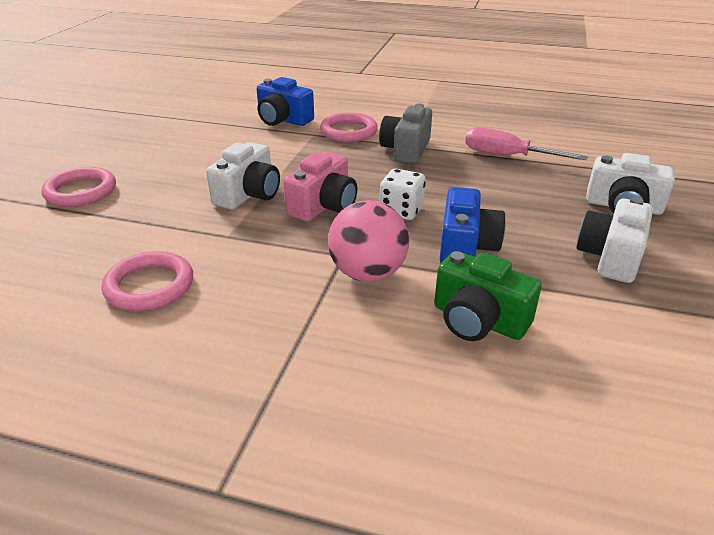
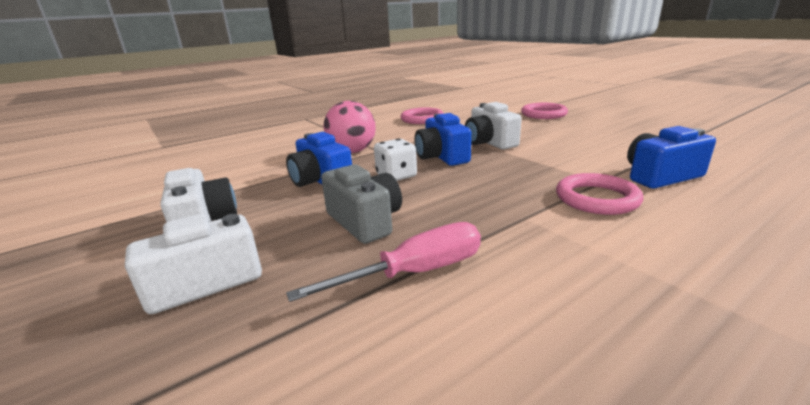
camera: 130 degrees right, 10 degrees down
pink camera [284,152,357,222] -> blue camera [415,113,471,166]
grey camera [379,104,432,164] -> grey camera moved to [321,164,402,244]
green camera [434,251,542,341] -> none

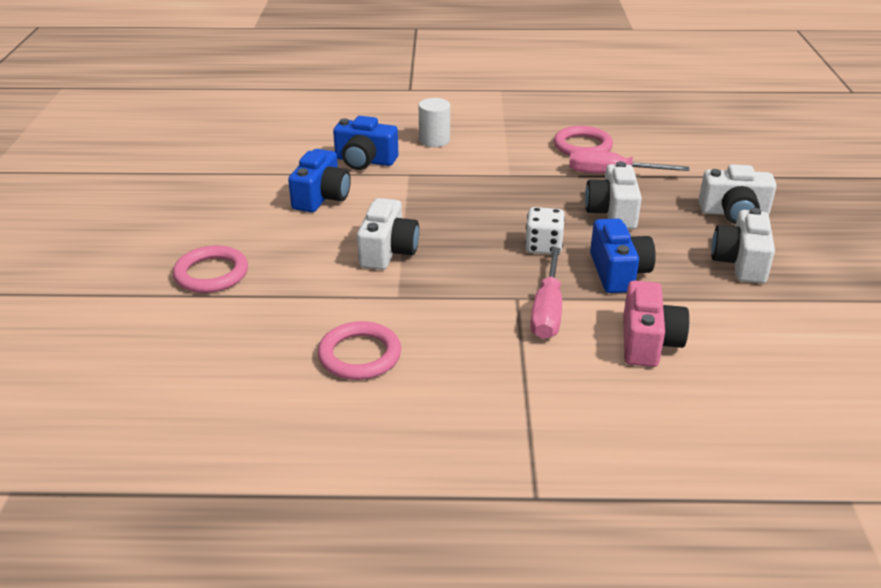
camera: 145 degrees left, 10 degrees up
grey camera [321,164,402,244] -> white camera [585,161,642,229]
pink ball [324,101,376,153] -> pink screwdriver [530,247,562,339]
blue camera [415,113,471,166] -> blue camera moved to [288,149,351,212]
pink ring [556,173,643,215] -> pink ring moved to [554,126,613,156]
none -> white cylinder [419,98,450,147]
none -> pink camera [624,281,689,367]

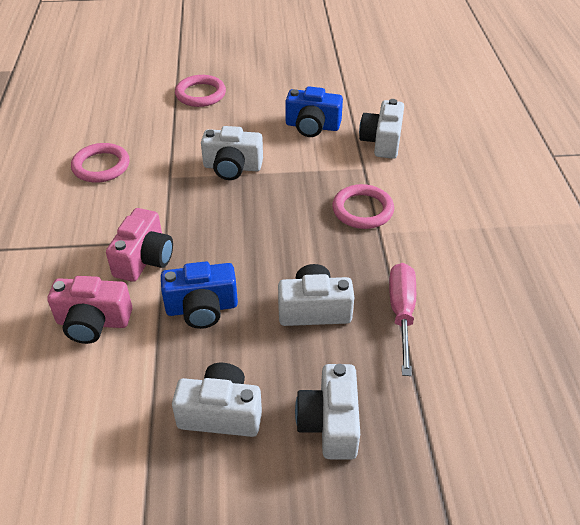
camera: 85 degrees right, 10 degrees up
blue camera [333,116,398,170] -> white camera [359,99,404,159]
white cylinder [419,98,450,147] -> none
white dice [525,207,565,255] -> none
pink screwdriver [530,247,562,339] -> pink camera [106,208,173,282]
pink ring [554,126,613,156] -> pink ring moved to [332,184,394,229]

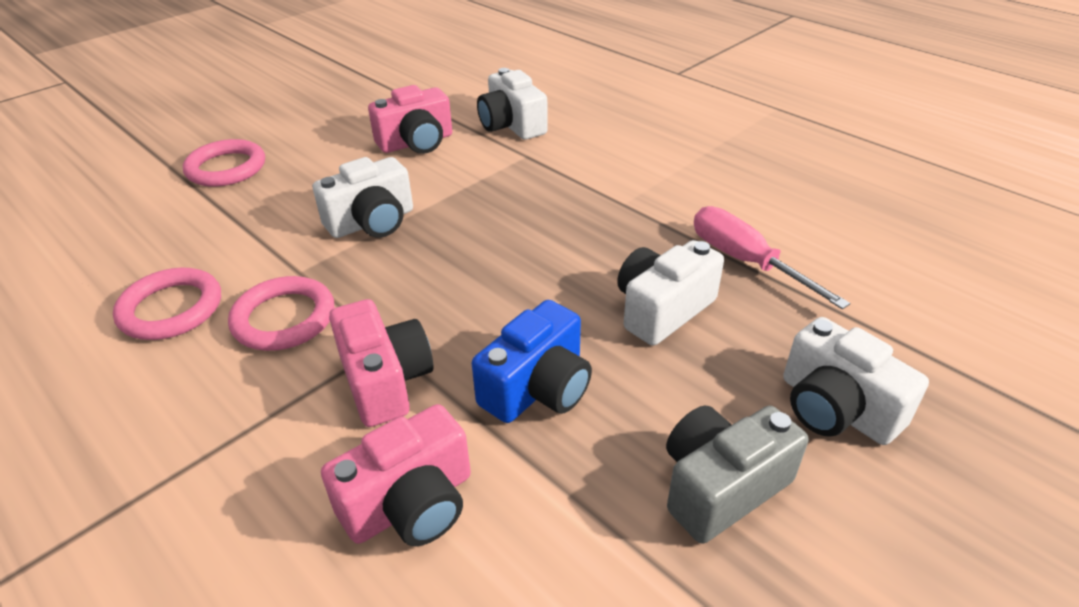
camera: 40 degrees left, 5 degrees down
white camera [172,363,262,437] -> grey camera [666,405,808,544]
blue camera [285,86,343,137] -> pink camera [368,85,452,154]
pink ring [332,184,394,229] -> pink ring moved to [228,276,334,351]

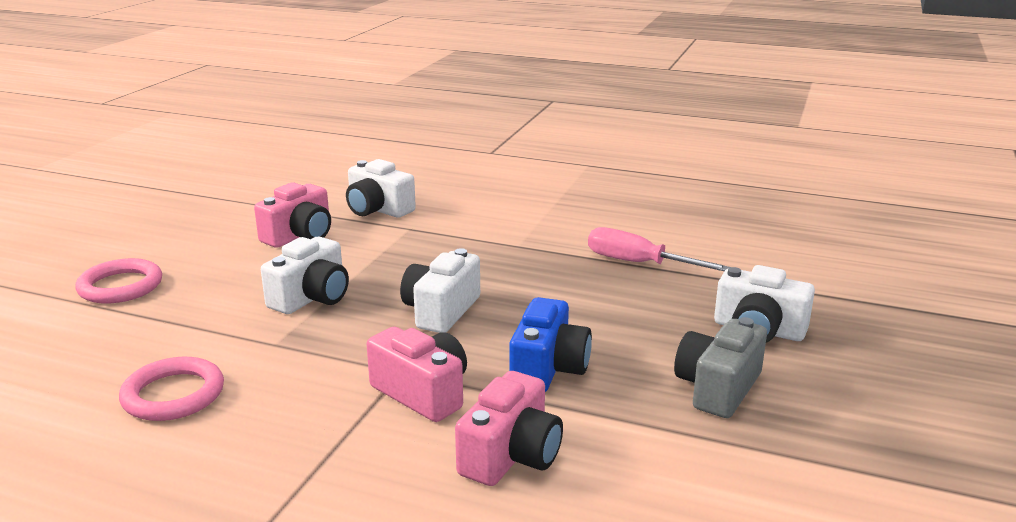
camera: 25 degrees left, 15 degrees down
pink ring [228,276,334,351] -> none
white camera [617,240,724,346] -> white camera moved to [400,248,480,333]

